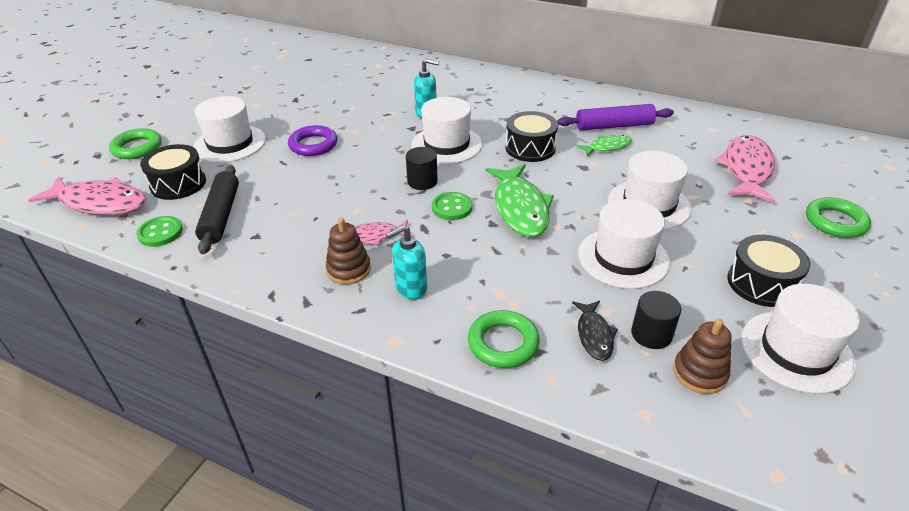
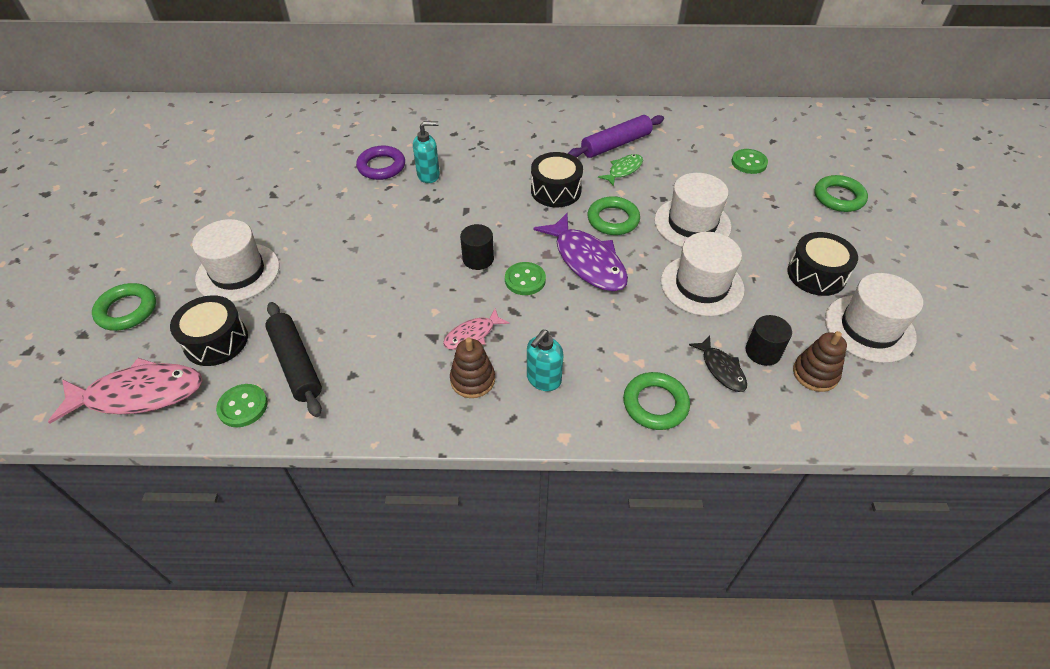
camera: 25 degrees left, 10 degrees up
purple ring [288,125,337,156] -> purple ring moved to [356,146,405,180]
white hat [411,97,482,164] -> none
green fish [486,164,554,237] -> purple fish [533,213,628,291]
pink fish [714,135,775,202] -> green button [732,149,768,174]
none -> green ring [588,196,640,235]

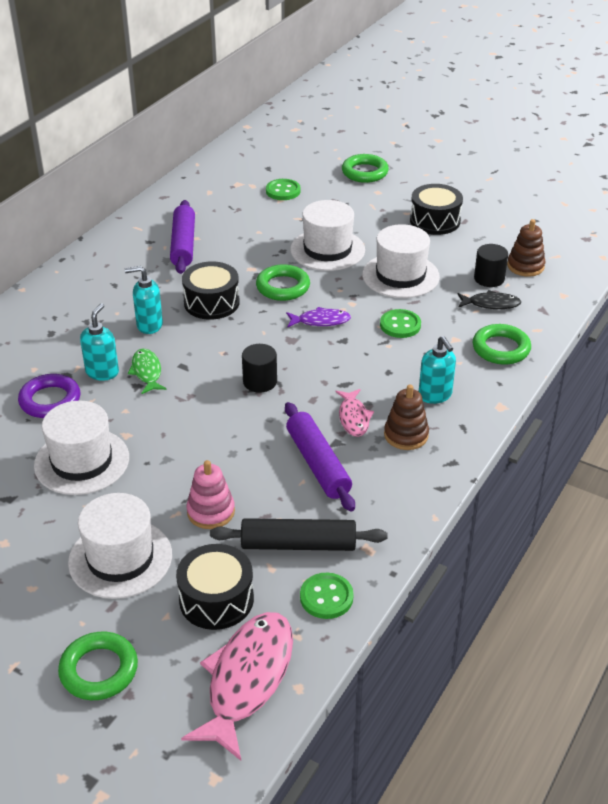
camera: 60 degrees left, 10 degrees down
green button [505,262,546,295] -> green button moved to [380,309,421,338]
purple fish [533,213,628,291] -> purple fish [286,307,351,327], size x0.53
green fish [598,154,643,186] -> green fish moved to [128,349,166,394]
white hat [825,273,923,363] -> white hat moved to [34,401,129,495]
none -> turquoise soap dispenser [125,266,163,334]
none -> pink stacking toy [187,460,235,529]
none -> purple rolling pin [285,402,355,512]

